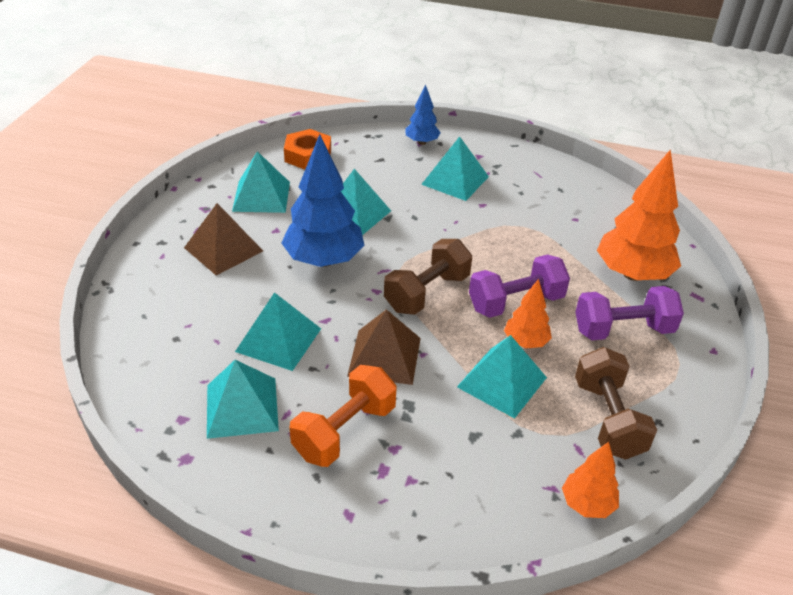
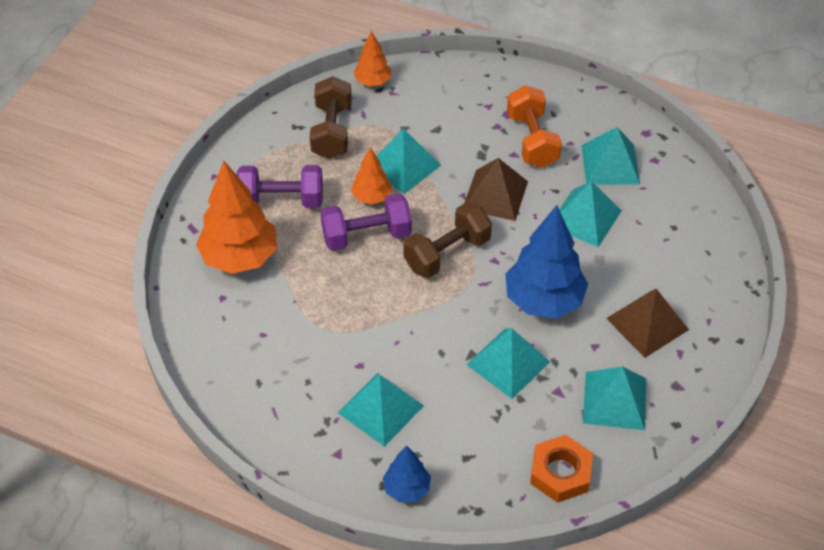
camera: 170 degrees left, 10 degrees up
orange dumbbell [289,365,397,467] -> orange dumbbell turned 60 degrees counterclockwise [507,85,562,168]

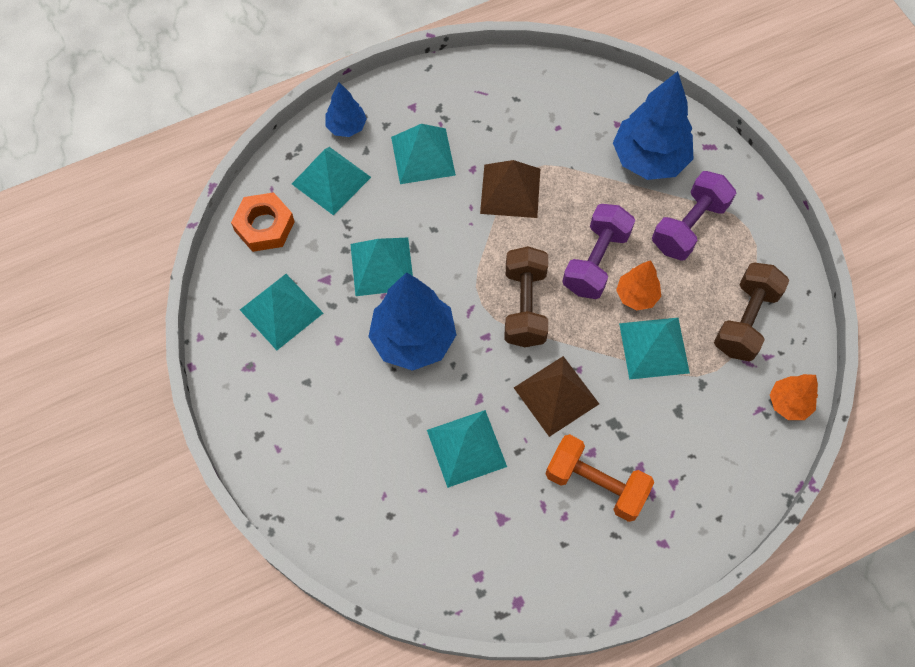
camera: 130 degrees right, 15 degrees up
orange tree [196,161,277,274] -> blue tree [613,71,693,180]
brown dumbbell [310,76,352,159] -> brown dumbbell turned 75 degrees clockwise [714,263,790,361]
turquoise pyramid [581,127,640,185] -> turquoise pyramid moved to [292,147,371,216]
brown pyramid [606,289,689,358] -> brown pyramid moved to [480,160,540,218]

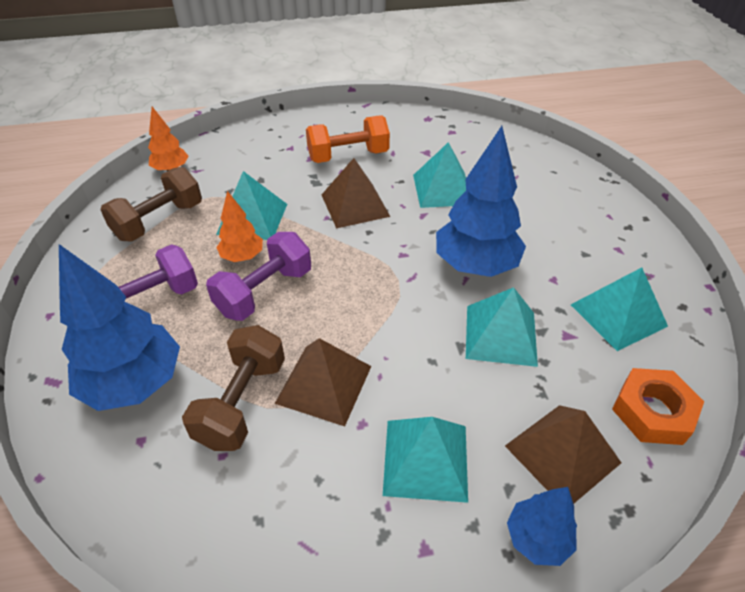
camera: 165 degrees left, 20 degrees down
turquoise pyramid [292,147,371,216] -> brown pyramid [505,405,621,504]
brown dumbbell [505,246,548,347] -> brown dumbbell moved to [182,325,285,451]
orange dumbbell [545,434,654,522] -> orange dumbbell turned 60 degrees counterclockwise [306,115,390,163]

